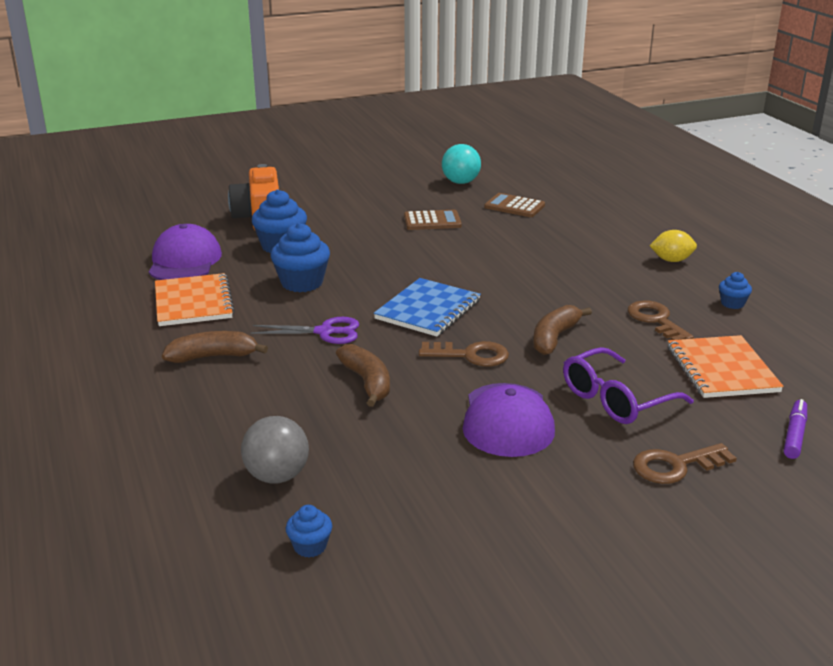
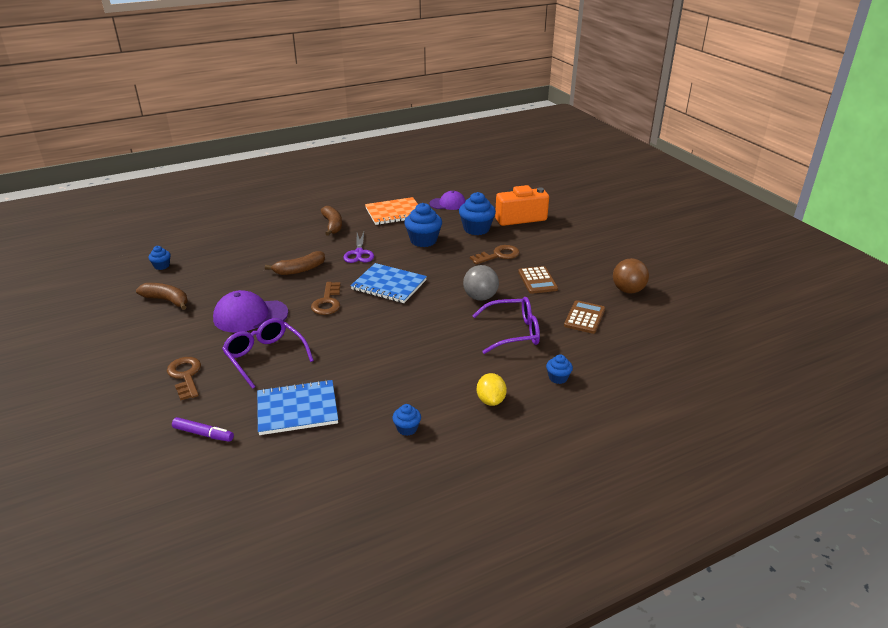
camera: 85 degrees right, 5 degrees up
purple cap [149,224,222,280] -> purple cap [429,191,466,210], size x0.65
grey ball [241,416,309,484] -> grey ball moved to [463,265,499,301]
turquoise ball [442,144,481,184] -> brown ball [613,258,649,293]
brown banana [533,305,592,355] -> brown banana moved to [136,283,188,310]
brown key [628,301,694,340] -> brown key moved to [470,245,520,264]
orange notebook [668,335,784,398] -> blue notebook [257,380,338,435]
none -> purple glasses [472,297,540,354]
none -> blue cupcake [546,354,573,384]

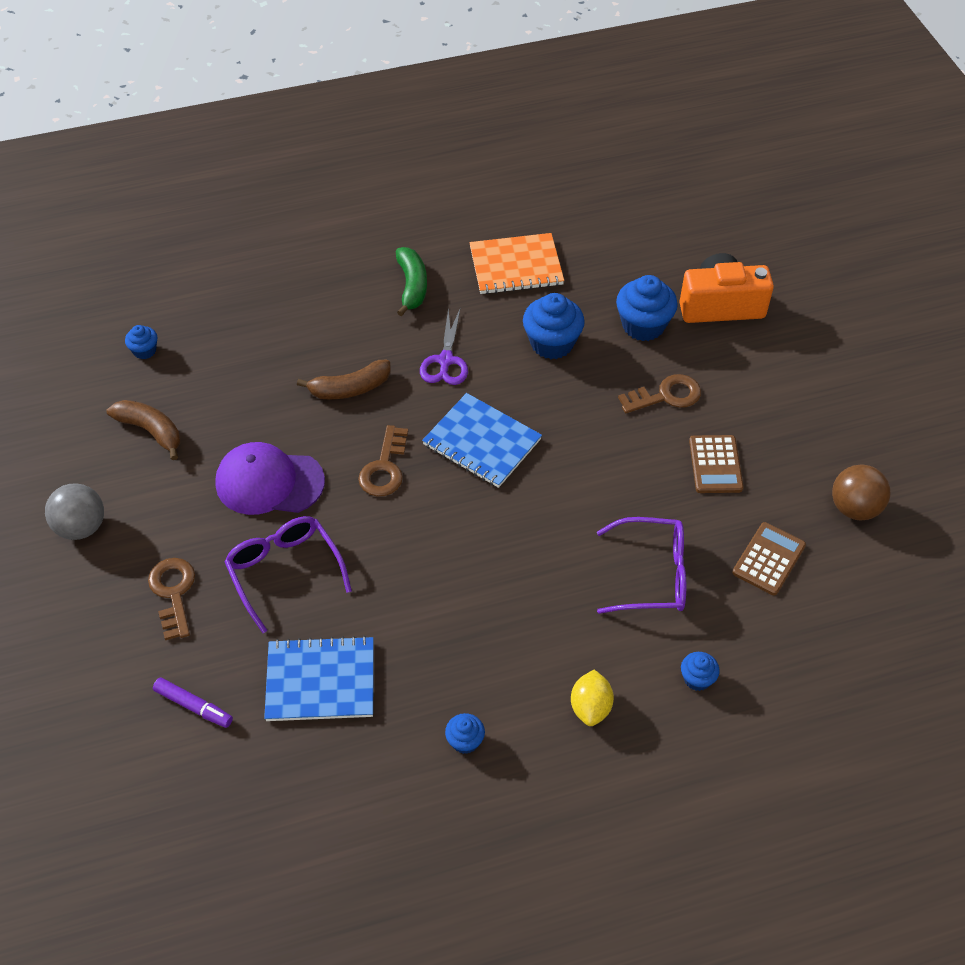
camera: 10 degrees right, 20 degrees up
brown banana [321,206,342,236] -> green banana [396,247,427,316]
purple cap [429,191,466,210] -> none
grey ball [463,265,499,301] -> grey ball moved to [45,483,104,540]

